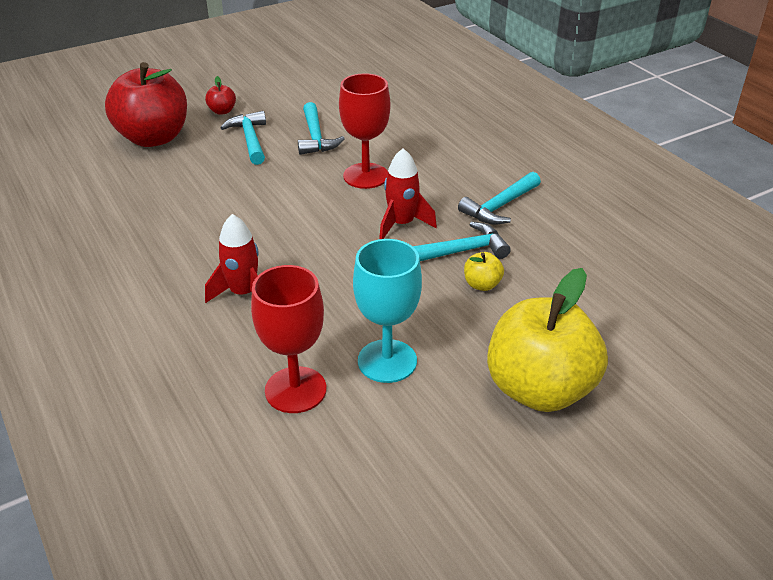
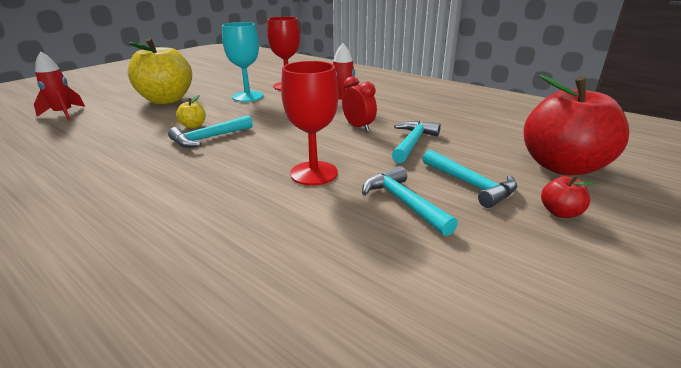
camera: 160 degrees right, 10 degrees down
red rocket [379,148,437,239] -> red rocket moved to [34,51,85,121]
turquoise hammer [458,172,541,225] -> turquoise hammer moved to [392,121,441,163]
none -> red clock [342,76,377,132]

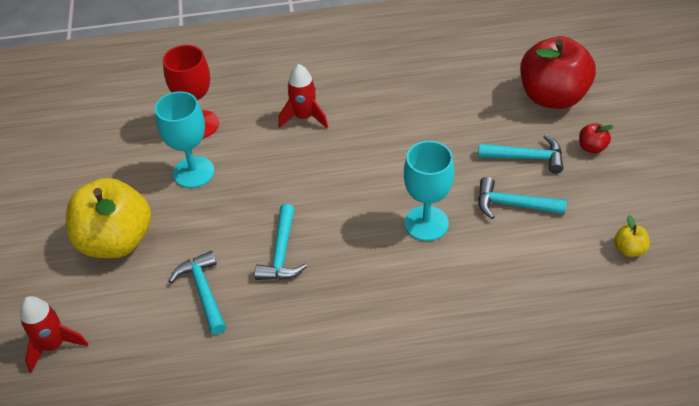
camera: 45 degrees left, 20 degrees up
yellow apple [176,95,206,128] -> yellow apple moved to [614,215,650,257]
red goblet [281,61,338,186] -> turquoise goblet [404,141,454,241]
red clock [342,76,377,132] -> none
turquoise hammer [392,121,441,163] -> turquoise hammer moved to [169,251,226,335]

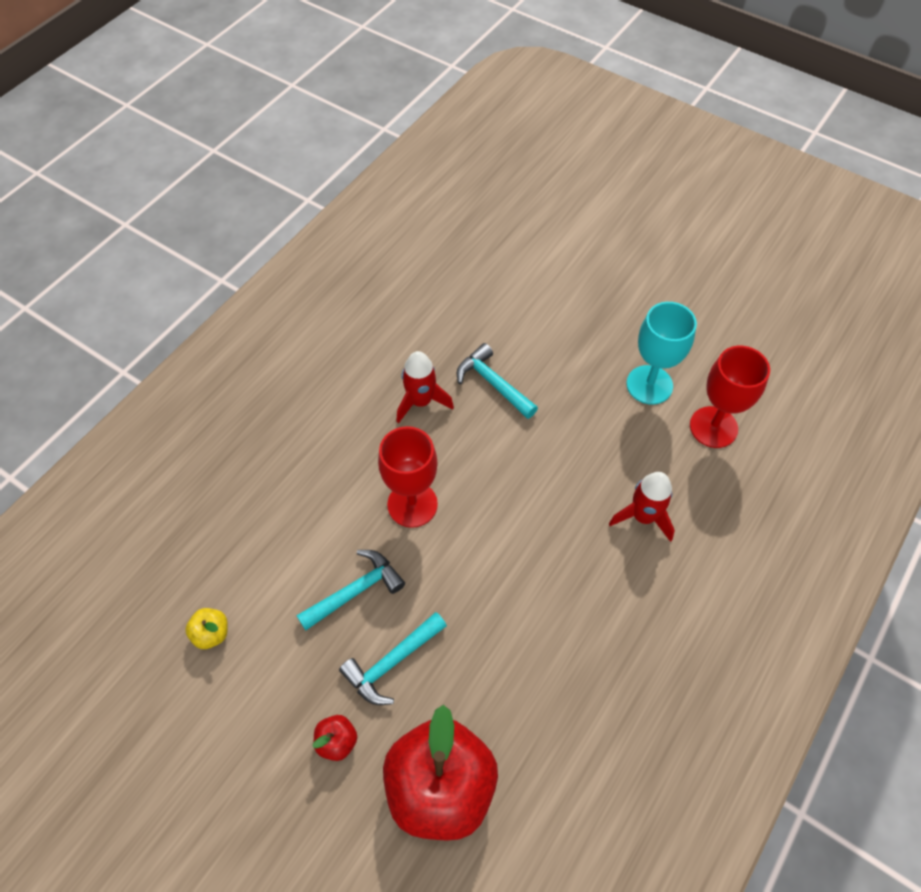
camera: 130 degrees right, 10 degrees up
red rocket [20,296,88,373] -> red rocket moved to [396,351,454,424]
yellow apple [66,178,151,258] -> none
turquoise hammer [169,251,226,335] -> none
turquoise goblet [404,141,454,241] -> red goblet [378,426,438,528]

